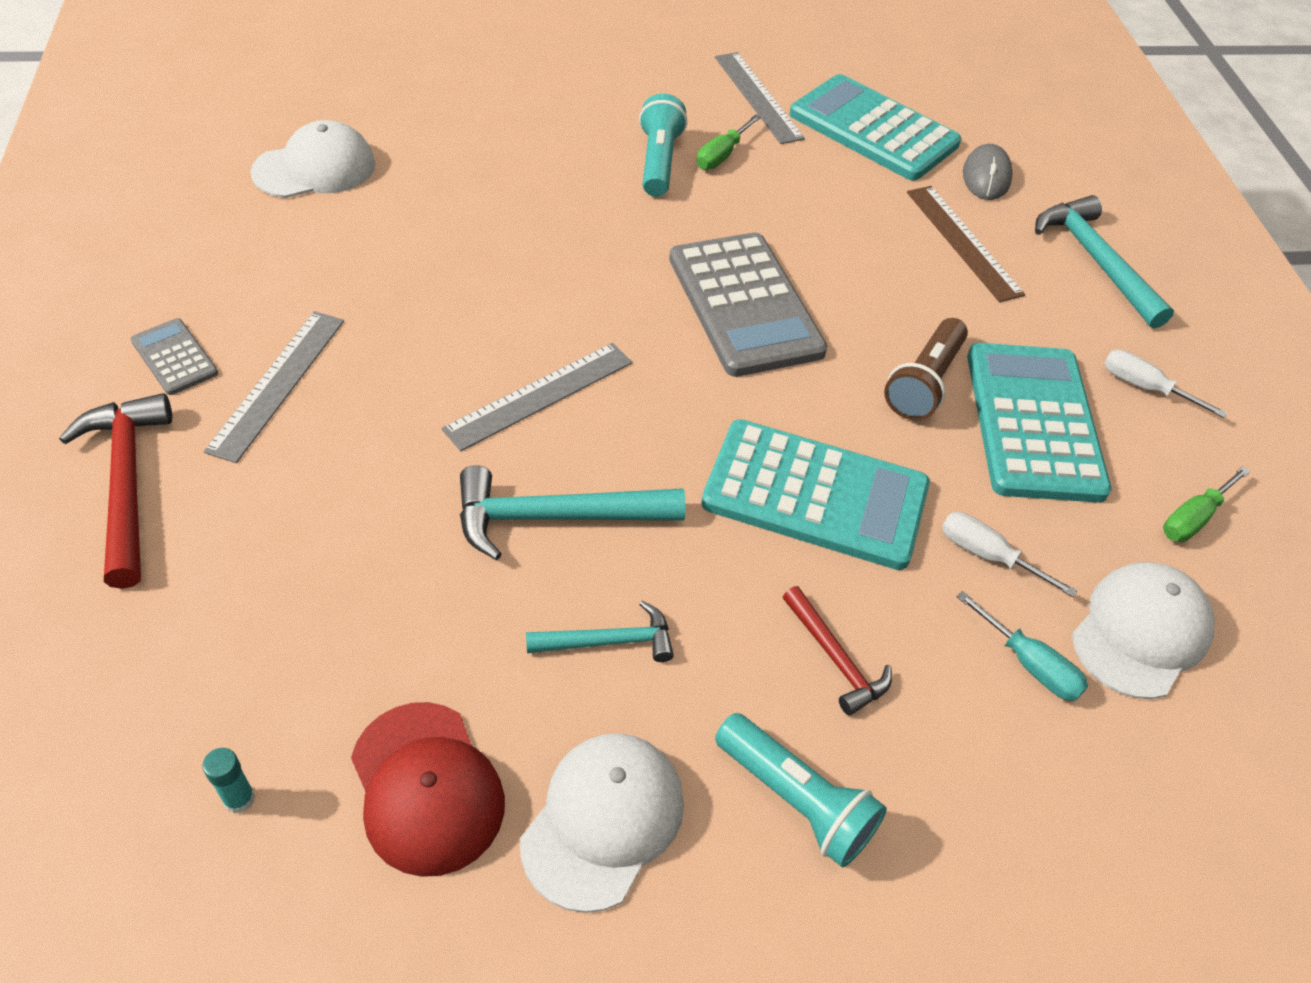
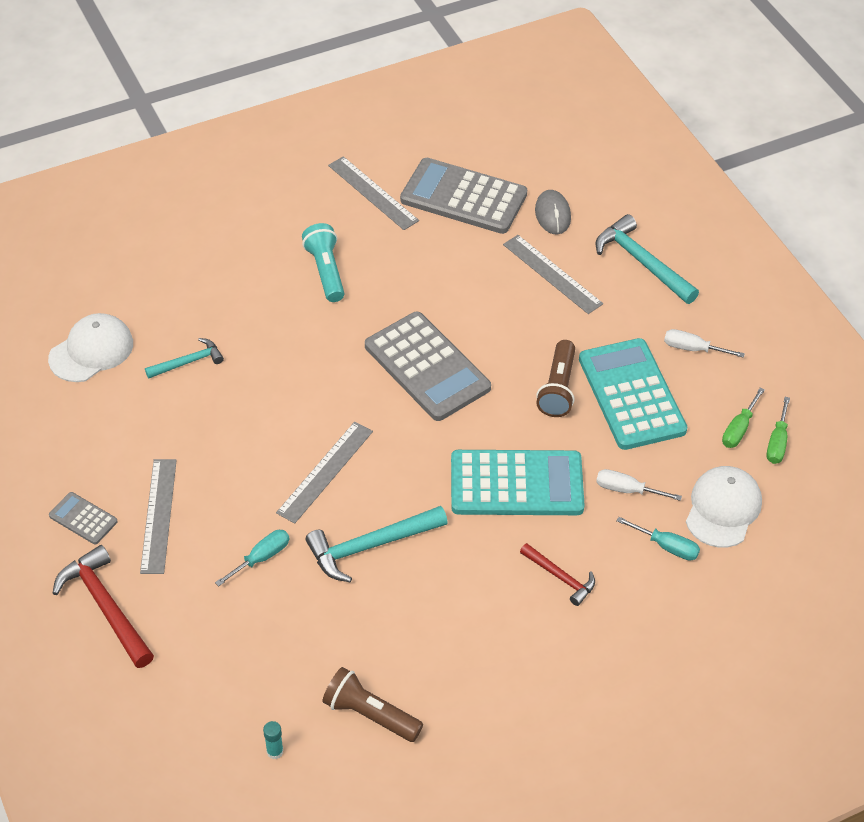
camera: 15 degrees left, 0 degrees up
red cap [351,702,505,877] -> brown flashlight [323,667,423,742]
white cap [520,733,684,913] -> none
turquoise hammer [526,601,674,662] -> turquoise hammer moved to [145,338,224,378]
green screwdriver [697,114,761,170] -> green screwdriver moved to [767,397,790,464]
turquoise flashlight [715,713,887,867] -> none
turquoise calculator [790,74,961,181] -> grey calculator [400,158,527,234]
brown ruler [907,186,1025,302] -> grey ruler [503,235,603,314]
none -> turquoise screwdriver [215,530,289,586]

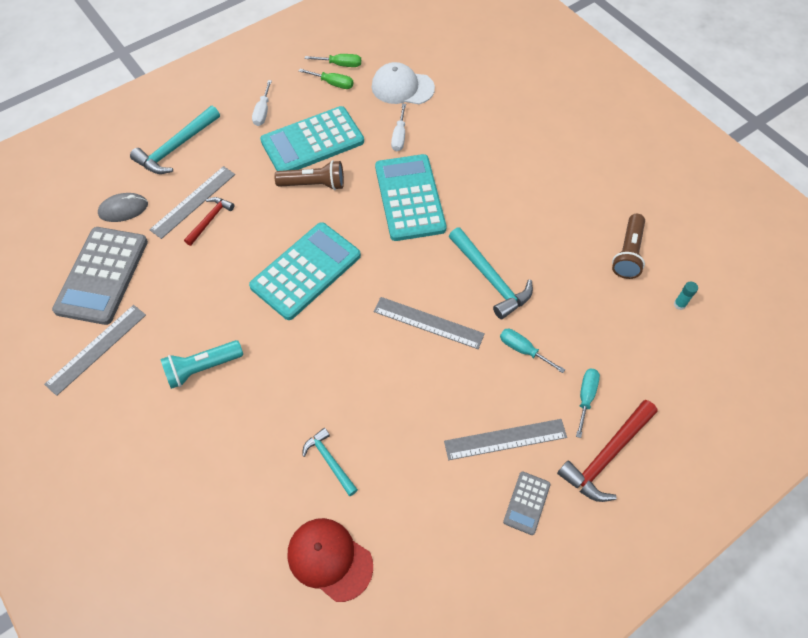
camera: 100 degrees left, 10 degrees up
white cap [48,313,133,382] -> red cap [288,518,373,602]
grey calculator [365,312,491,421] -> turquoise calculator [249,222,361,320]
red hammer [520,543,595,606] -> red hammer moved to [184,197,235,246]
turquoise screwdriver [616,517,700,561] -> turquoise screwdriver moved to [576,369,600,438]

